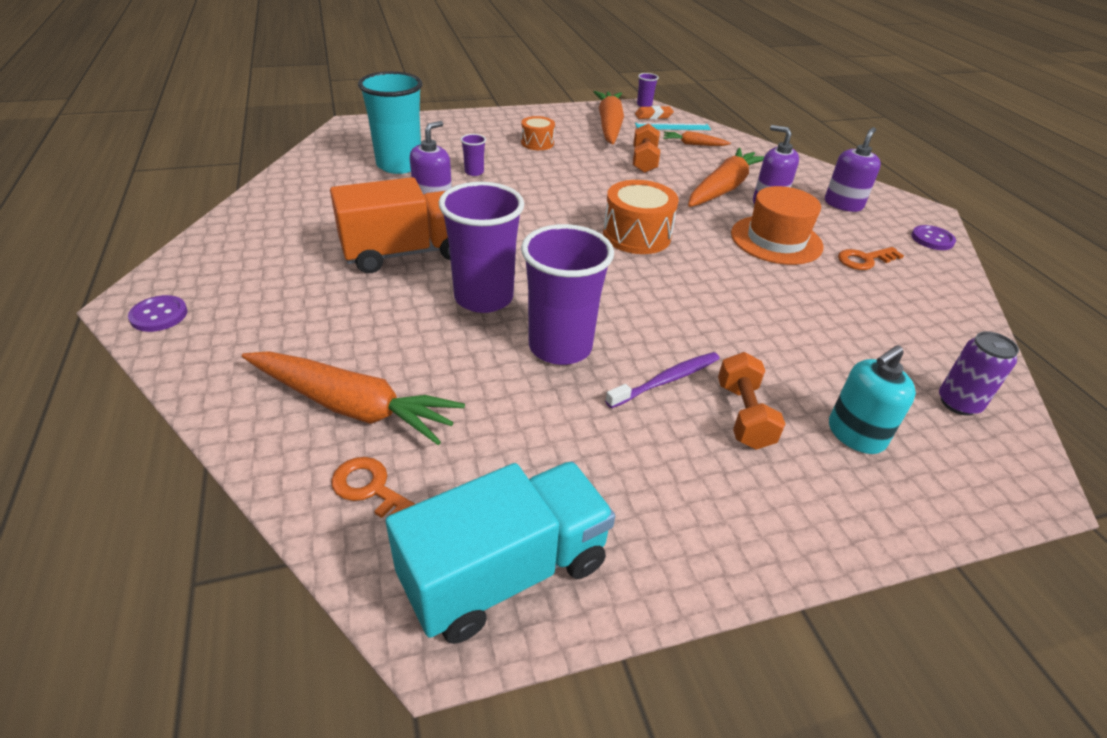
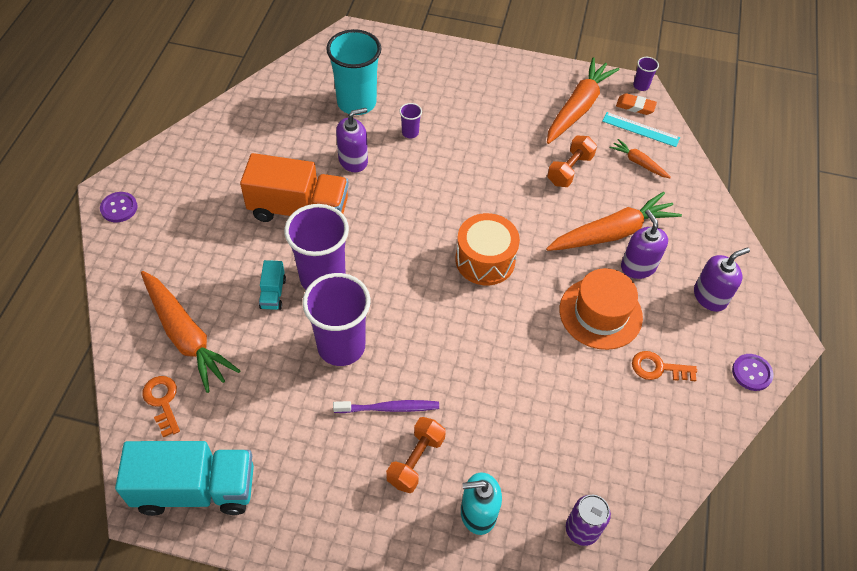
camera: 30 degrees right, 15 degrees up
orange drum [521,116,555,150] -> none
none -> turquoise truck [259,260,286,310]

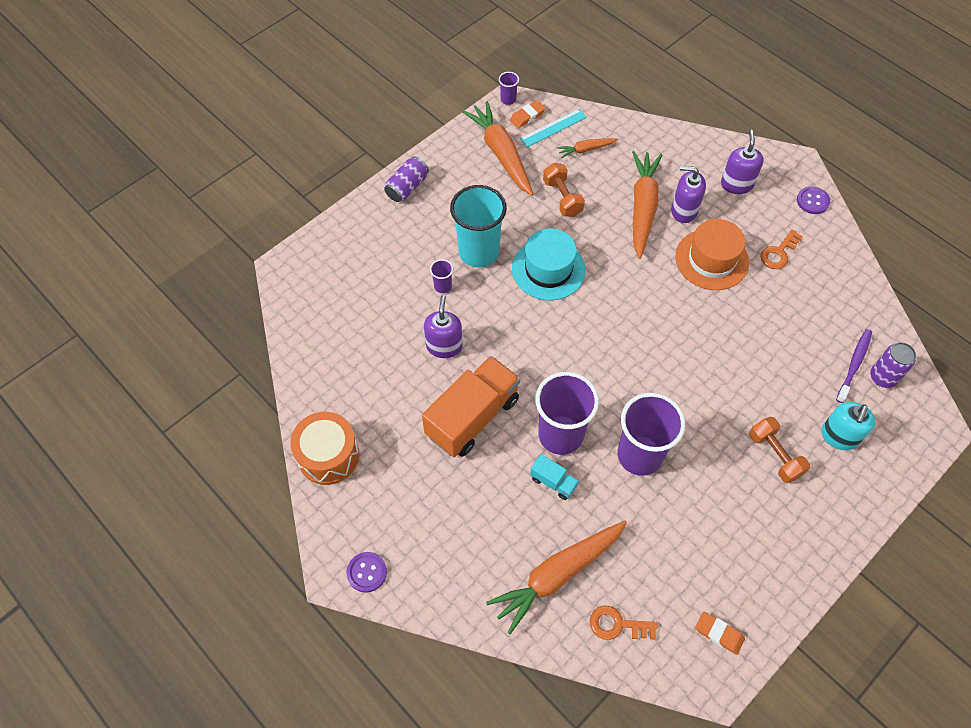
camera: 55 degrees left, 5 degrees up
turquoise truck [115,441,254,516] -> orange eraser [695,611,745,655]
orange carrot [141,271,240,393] -> orange carrot turned 150 degrees clockwise [486,521,627,634]
turquoise cup [326,29,381,115] -> turquoise cup moved to [450,185,507,267]
purple toothbrush [333,400,439,413] -> purple toothbrush moved to [836,329,872,403]
orange drum [455,213,520,285] -> orange drum moved to [290,412,359,485]
none -> purple can [384,157,429,202]
none -> turquoise hat [512,229,586,300]

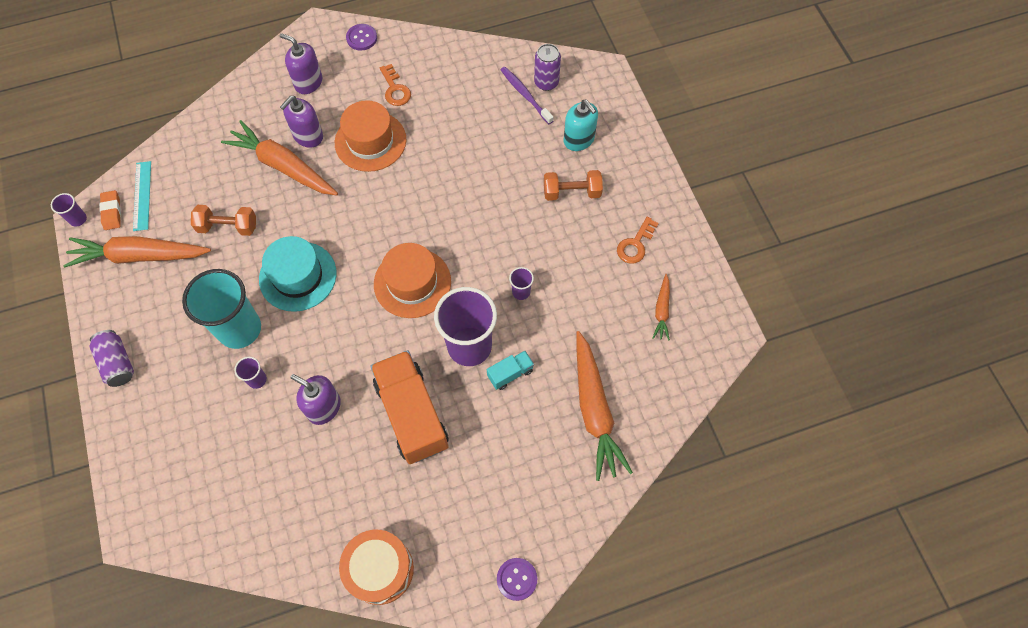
camera: 65 degrees left, 5 degrees up
orange carrot [557,138,618,159] -> orange carrot moved to [653,274,670,341]
orange key [590,606,658,640] -> orange key moved to [617,217,659,264]
purple cup [618,393,685,476] -> purple cup [509,267,534,300], size x0.42
orange eraser [695,611,745,655] -> none
none -> orange hat [374,243,451,318]

